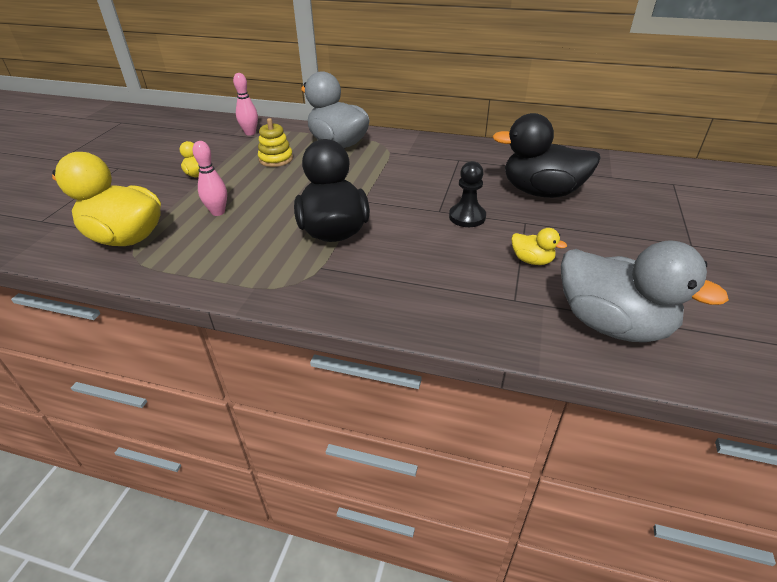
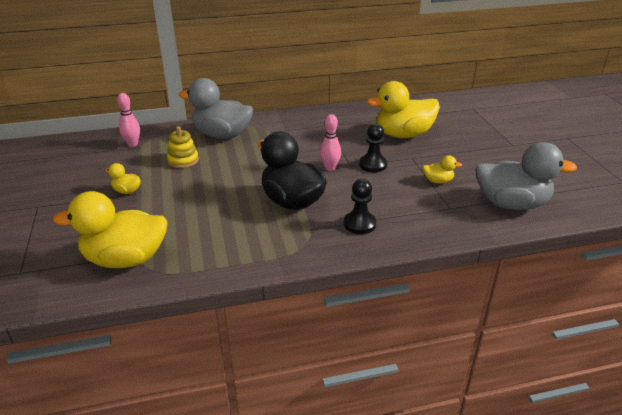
camera: 30 degrees left, 5 degrees down
pink bowling pin [192,141,227,216] -> pink bowling pin moved to [320,114,341,171]
black duck [492,113,601,198] -> yellow duck [367,81,440,138]
none -> black pawn [344,179,376,234]

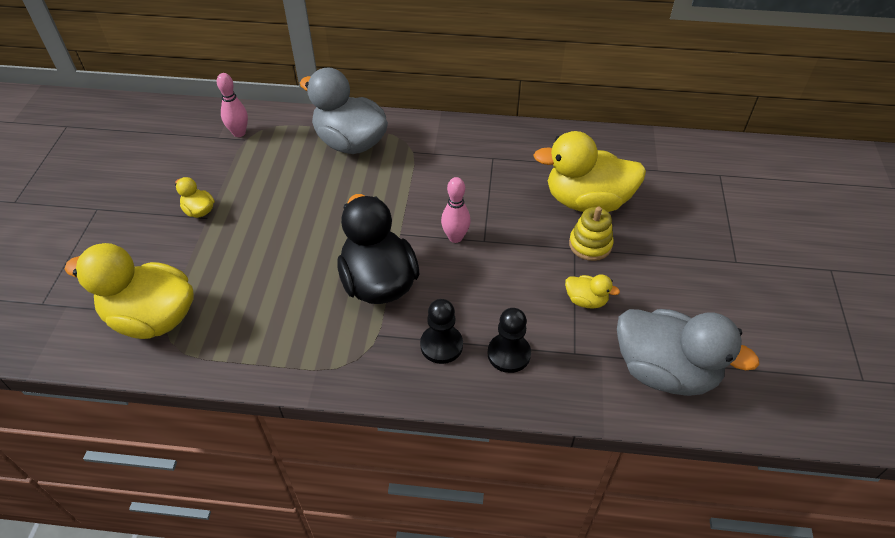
camera: 20 degrees right, 15 degrees up
yellow stacking toy [167,126,199,168] -> yellow stacking toy moved to [569,207,614,261]
black pawn [359,124,387,172] -> black pawn moved to [487,308,531,373]

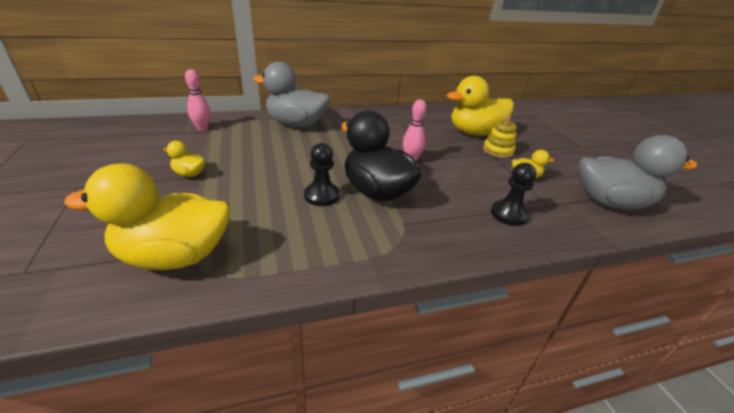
camera: 25 degrees left, 15 degrees down
black pawn [420,299,463,364] -> black pawn moved to [304,143,340,206]

